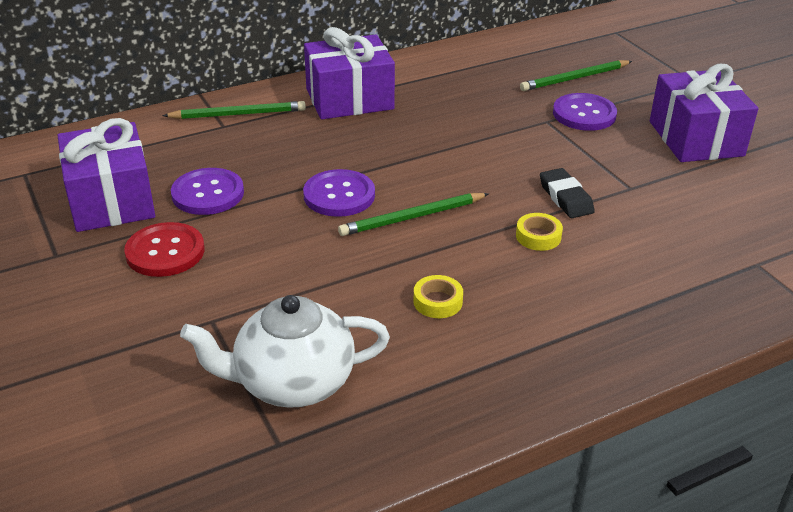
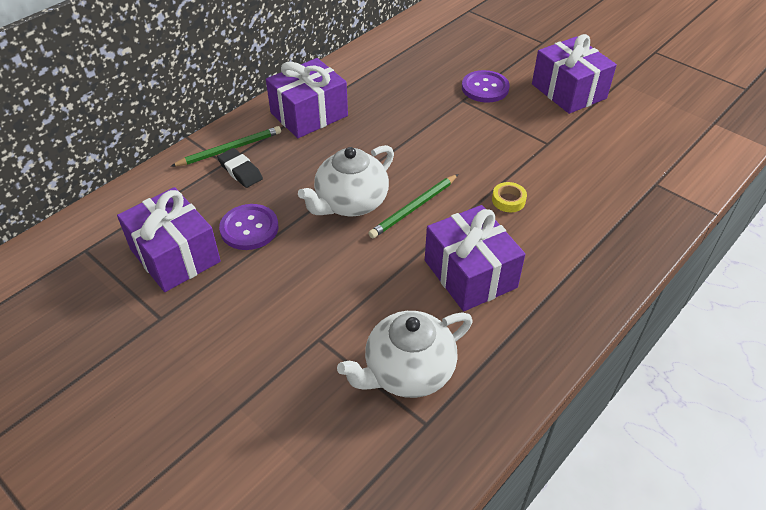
camera: 20 degrees left, 10 degrees up
red button [124,222,205,277] -> none
purple button [303,169,375,217] -> white teapot [298,145,394,216]
yellow tape [413,275,463,318] -> purple gift [425,205,525,311]
green pencil [520,60,632,91] -> none
black eraser [540,168,595,218] -> black eraser moved to [217,148,263,188]

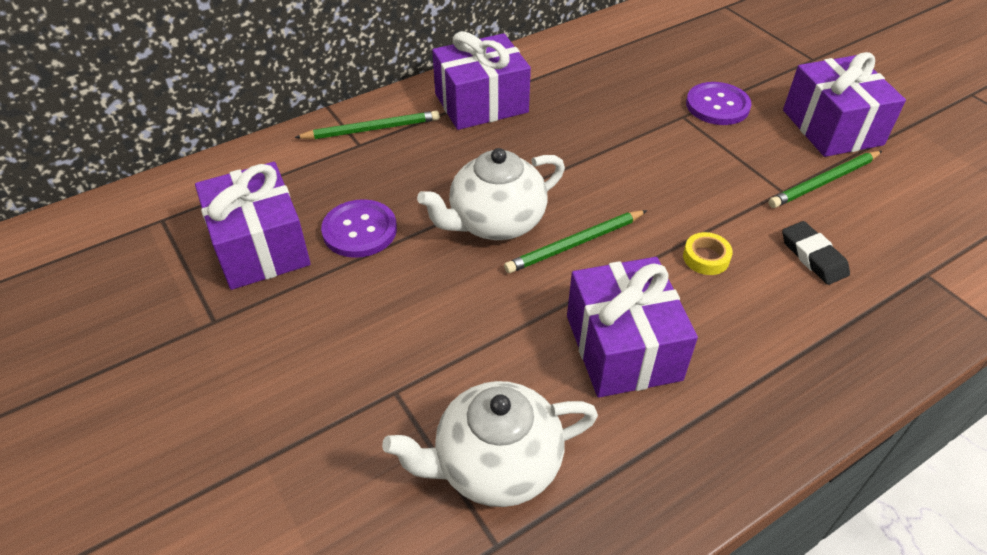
camera: 15 degrees right, 0 degrees up
black eraser [217,148,263,188] -> black eraser moved to [782,221,850,285]
none -> green pencil [769,151,882,208]

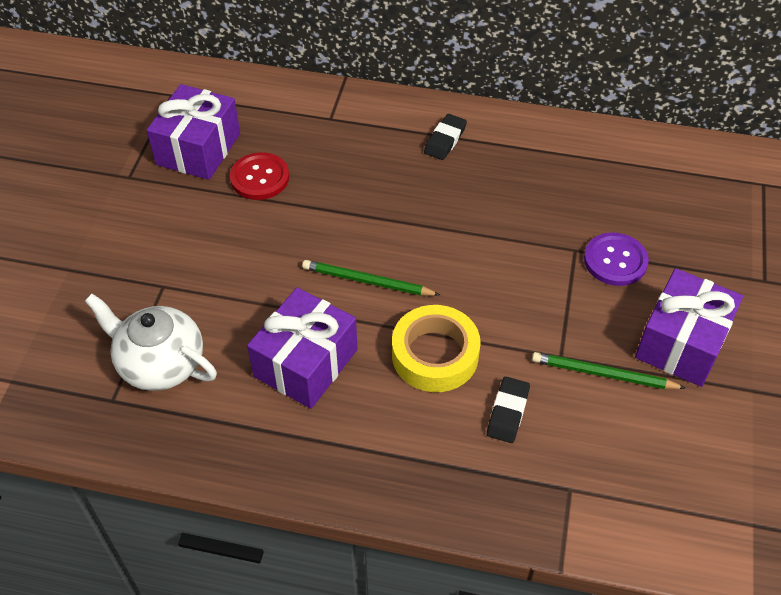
camera: 45 degrees right, 5 degrees up
green pencil [294,110,440,139] -> none
purple button [321,199,397,258] -> red button [230,152,289,200]
white teapot [417,148,565,240] -> none
purple gift [432,31,531,130] -> black eraser [424,114,467,160]
yellow tape [683,232,733,275] -> yellow tape [392,305,481,392], size x2.15

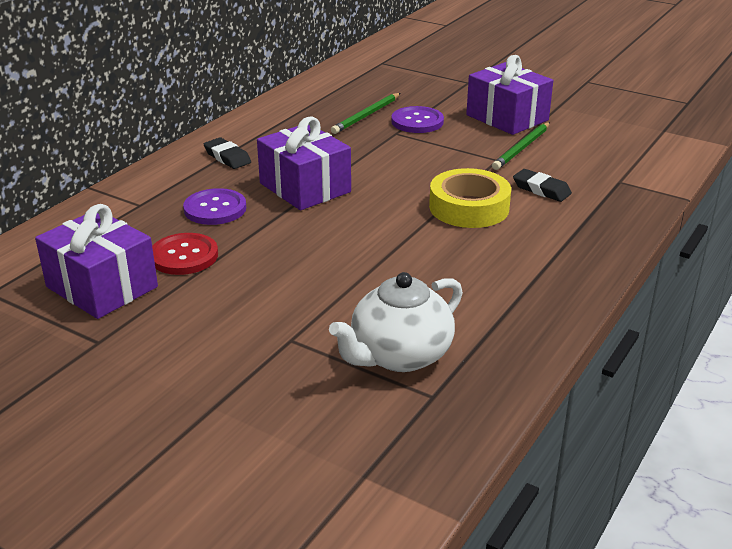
camera: 70 degrees left, 20 degrees down
purple gift [247,287,358,409] -> purple gift moved to [257,117,351,210]
green pencil [302,260,440,296] -> green pencil moved to [331,93,400,134]
none -> purple button [183,188,246,225]

